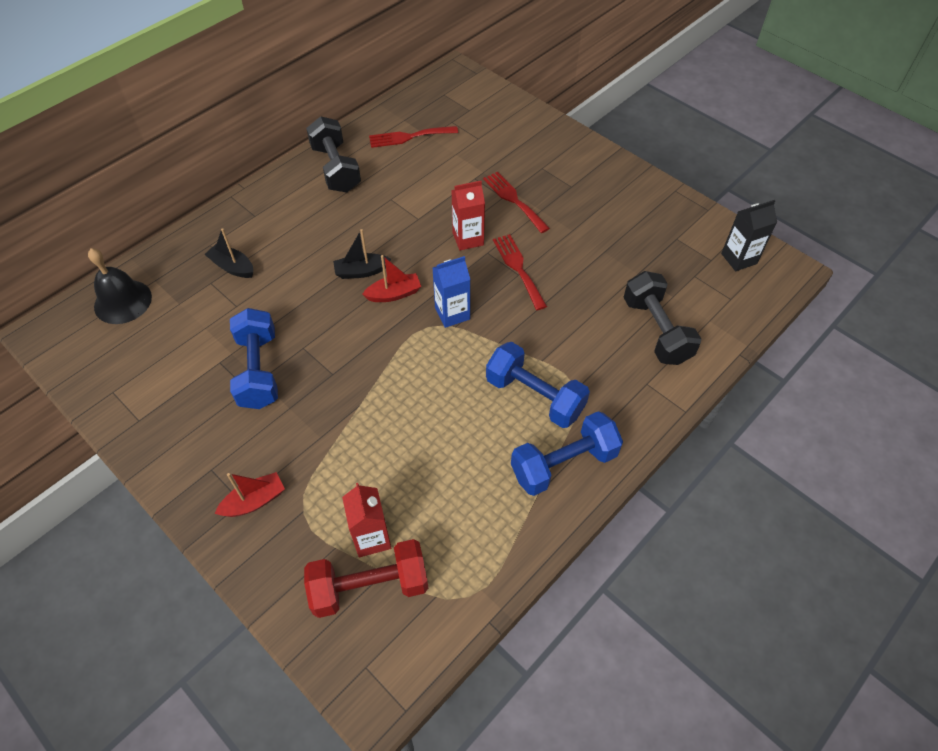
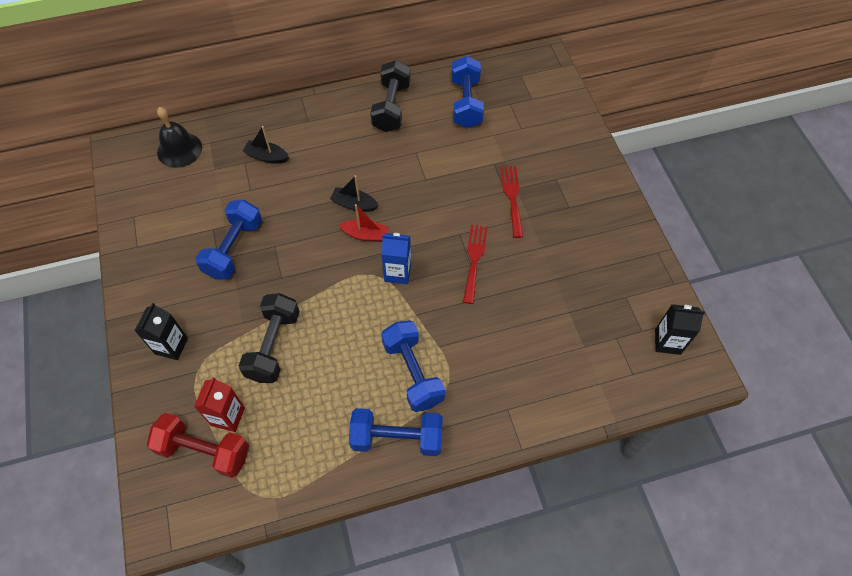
camera: 30 degrees right, 5 degrees up
black boat [204,228,253,278] -> black boat turned 45 degrees counterclockwise [243,126,289,164]
red boat [215,472,285,517] -> black carton [135,303,188,360]
red fork [369,126,458,148] -> blue dumbbell [452,56,484,128]
red carton [451,181,485,251] -> none
black dumbbell [623,271,701,365] -> black dumbbell moved to [239,293,300,383]

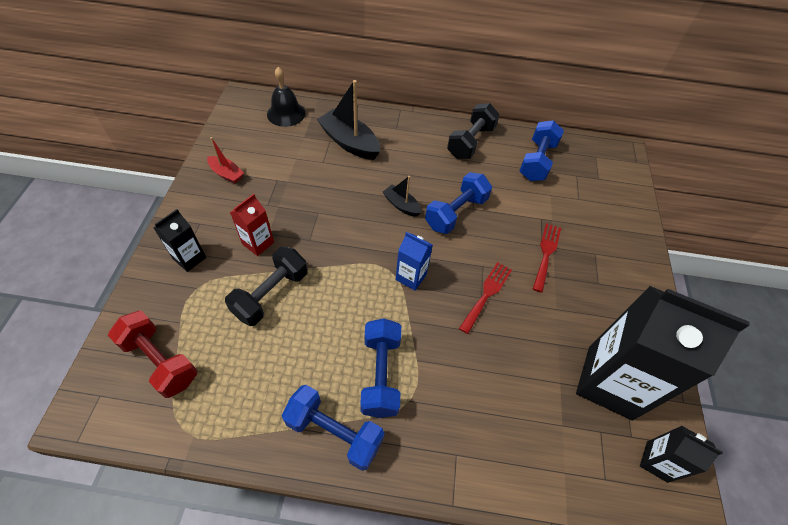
camera: 20 degrees right, 5 degrees down
red carton [194,377,245,432] -> red carton moved to [230,194,274,256]
blue dumbbell [195,200,262,280] -> blue dumbbell moved to [425,172,492,234]
black boat [243,126,289,164] -> black boat [317,80,380,160], size x1.82
red boat [339,204,389,242] -> red boat moved to [207,137,244,184]
none -> black carton [576,286,750,420]

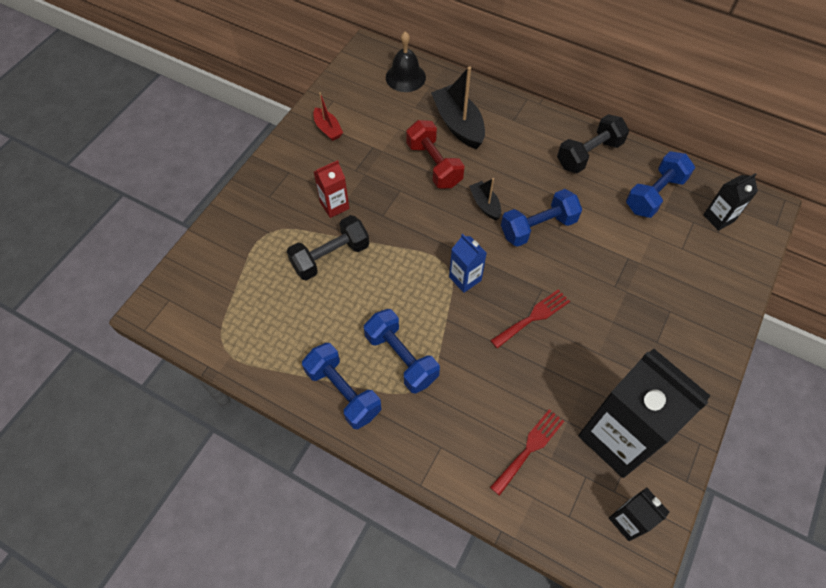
camera: 25 degrees right, 5 degrees up
red dumbbell [108,311,198,398] -> red dumbbell moved to [406,120,465,189]
black carton [154,209,206,272] -> black carton moved to [703,173,758,231]
blue dumbbell [360,318,401,418] -> blue dumbbell turned 60 degrees counterclockwise [364,309,440,394]
red fork [533,223,561,293] -> red fork moved to [490,409,564,496]

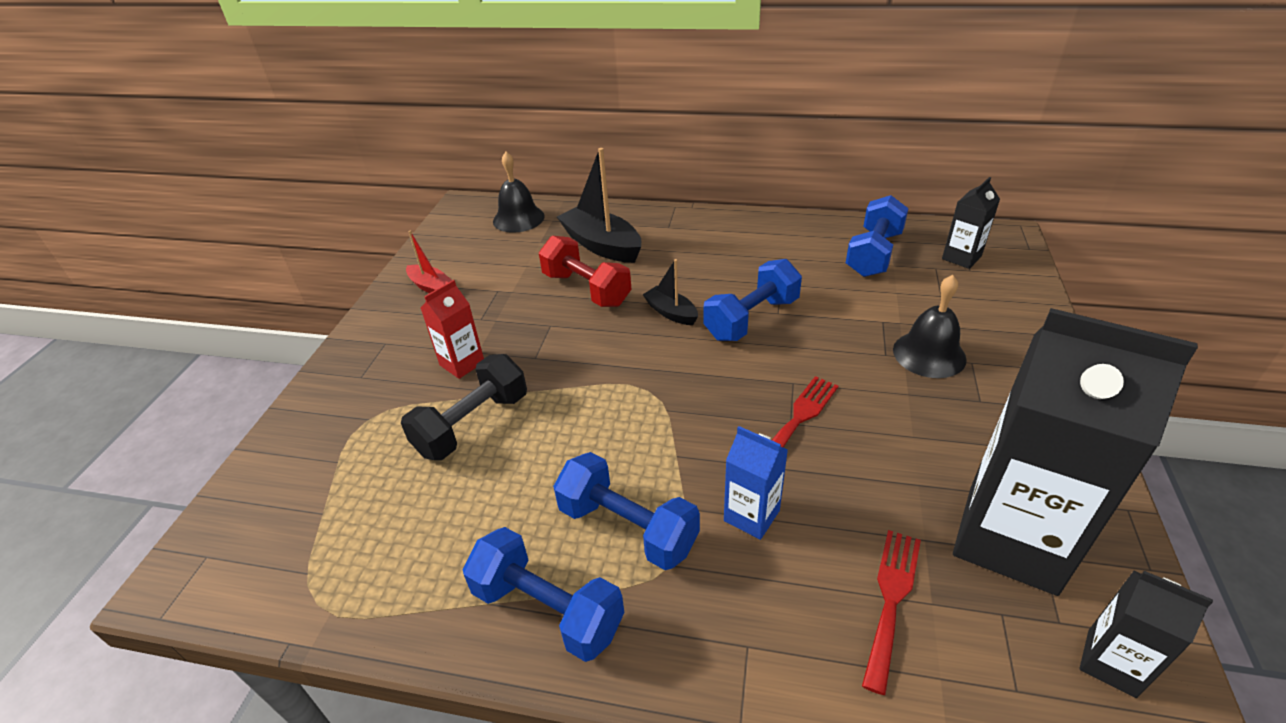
camera: 15 degrees left, 20 degrees down
blue carton [449,234,487,293] -> blue carton moved to [724,426,788,540]
black dumbbell [557,114,629,173] -> none
none -> black bell [893,275,967,378]

